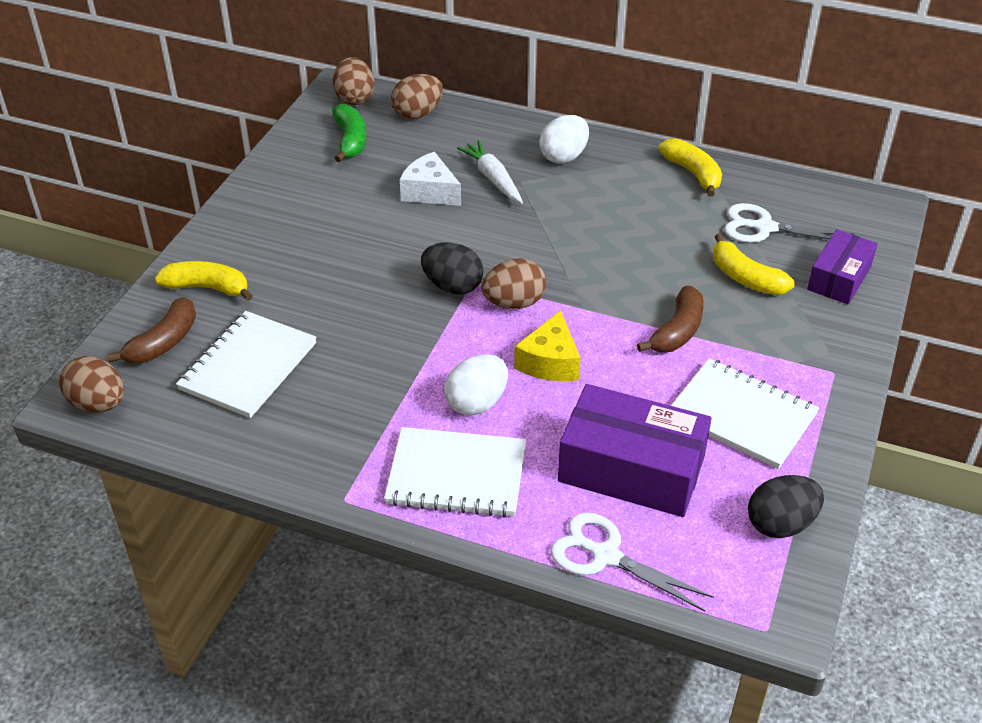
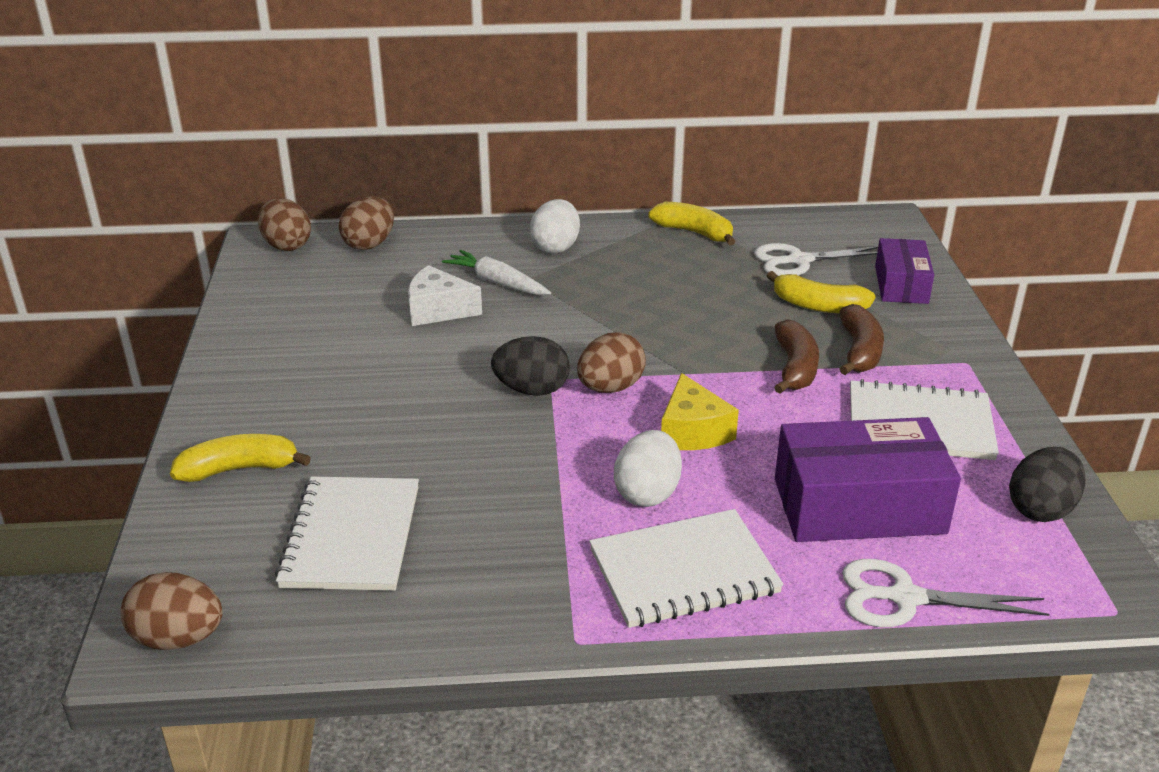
camera: 25 degrees left, 10 degrees down
brown banana [107,297,196,364] -> brown banana moved to [840,304,884,375]
green banana [332,104,367,162] -> none

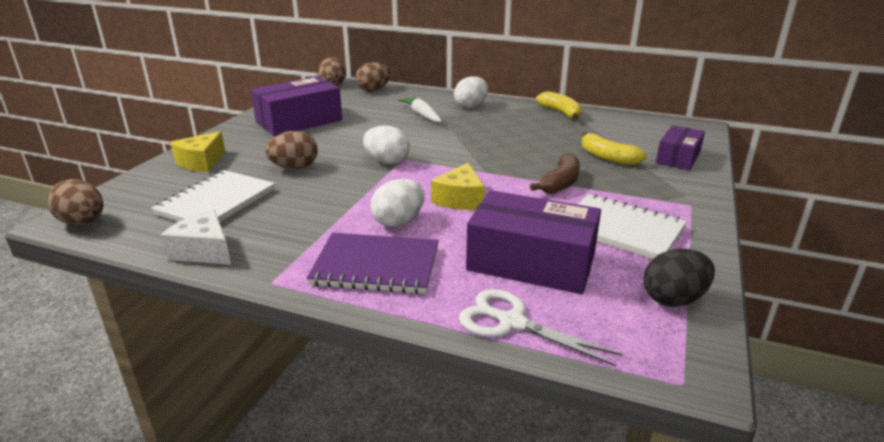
camera: 25 degrees right, 5 degrees down
yellow banana [170,434,311,482] -> yellow cheese [170,131,225,172]
white cheese [408,265,482,326] -> white cheese moved to [161,209,231,265]
black egg [491,336,570,396] -> white egg [363,125,410,164]
brown egg [577,332,646,393] -> brown egg moved to [265,131,318,169]
white notebook [589,509,784,628] -> purple notebook [307,233,439,294]
white scissors [754,243,878,276] -> none
brown banana [840,304,884,375] -> none
none -> purple box [251,77,342,136]

